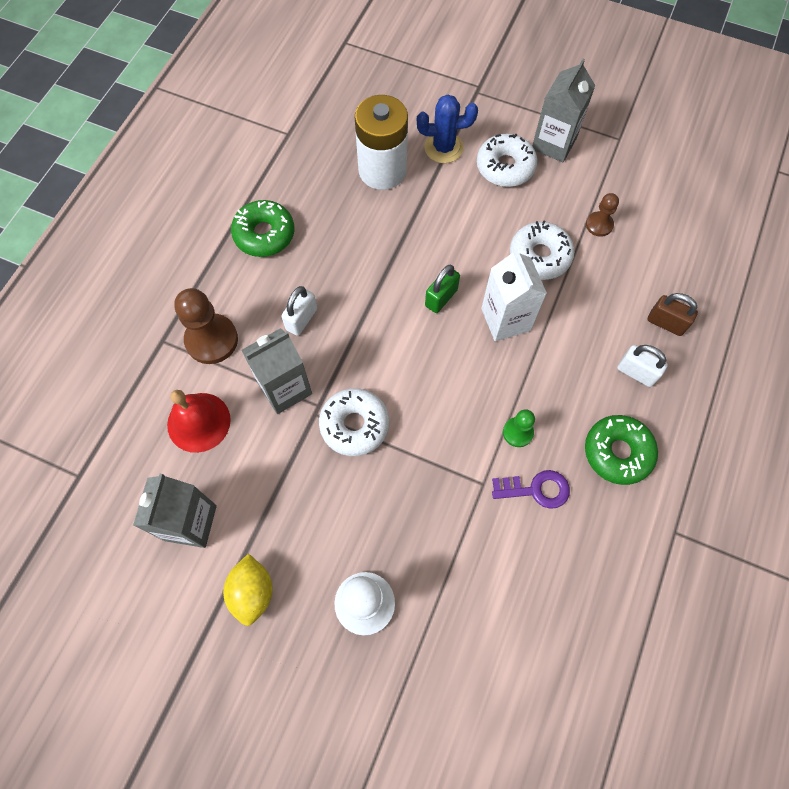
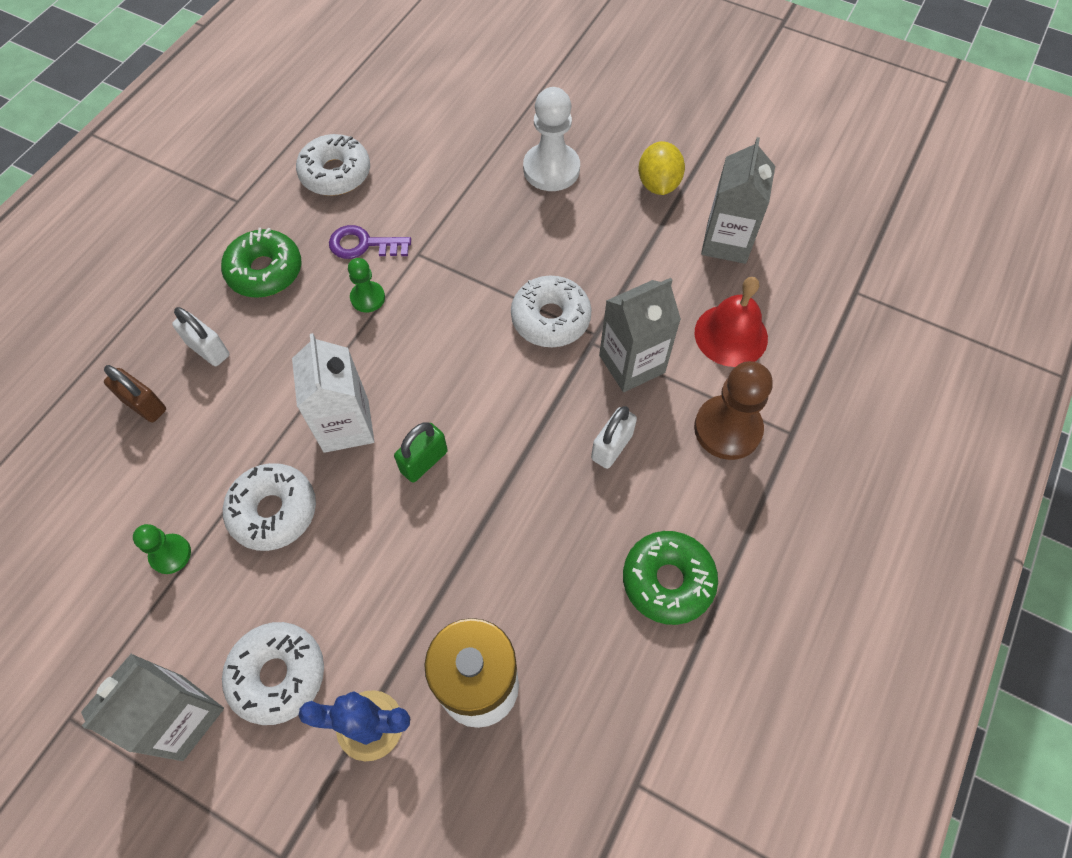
camera: 175 degrees left, 5 degrees down
brown pawn [586,193,619,237] -> green pawn [133,524,191,574]
none -> white donut [296,134,370,196]

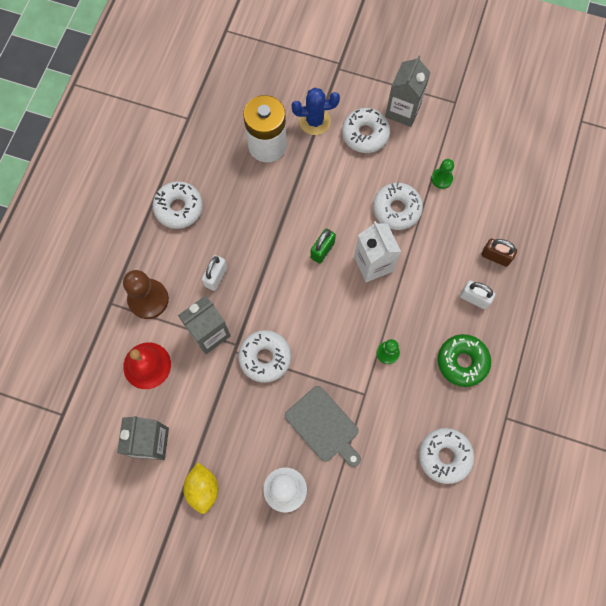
camera: 170 degrees right, 10 degrees up
purple key [329,225,411,259] -> none
green donut [623,531,718,625] -> white donut [153,181,203,229]
none -> grey cutting board [285,386,361,467]

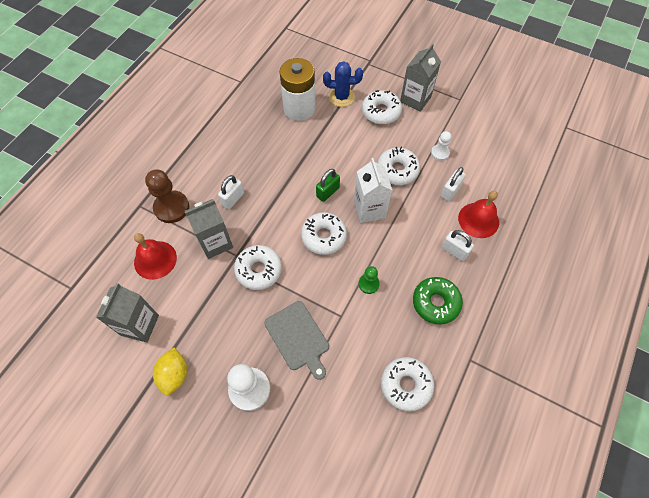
camera: 10 degrees right, 10 degrees down
white donut [153,181,203,229] -> white donut moved to [301,212,347,255]
green pawn [431,159,454,189] -> white pawn [431,131,452,161]
brown padlock [481,238,517,267] -> red bell [458,191,499,238]
none -> white padlock [441,167,466,201]

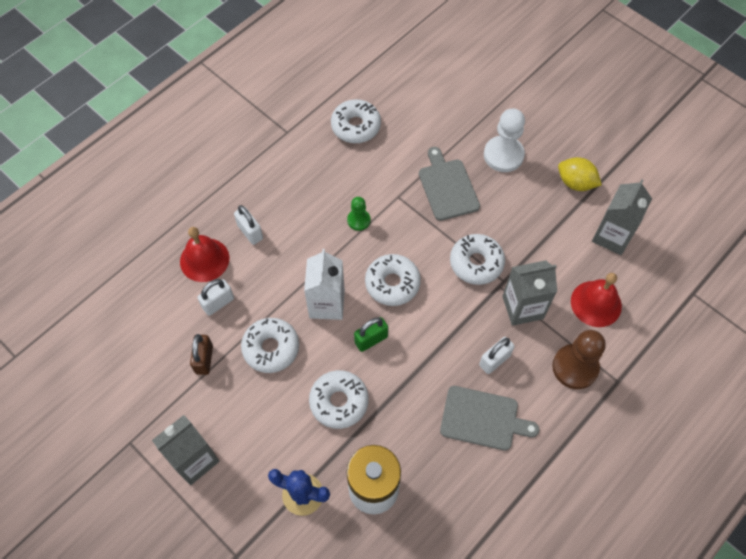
camera: 165 degrees left, 0 degrees up
yellow lemon [153,348,187,395] -> yellow lemon turned 75 degrees counterclockwise [558,157,602,191]
white donut [362,90,402,124] -> white donut moved to [309,370,369,429]
green donut [413,277,463,325] -> none
white pawn [431,131,452,161] -> brown padlock [190,334,213,375]
none -> grey cutting board [440,386,539,451]

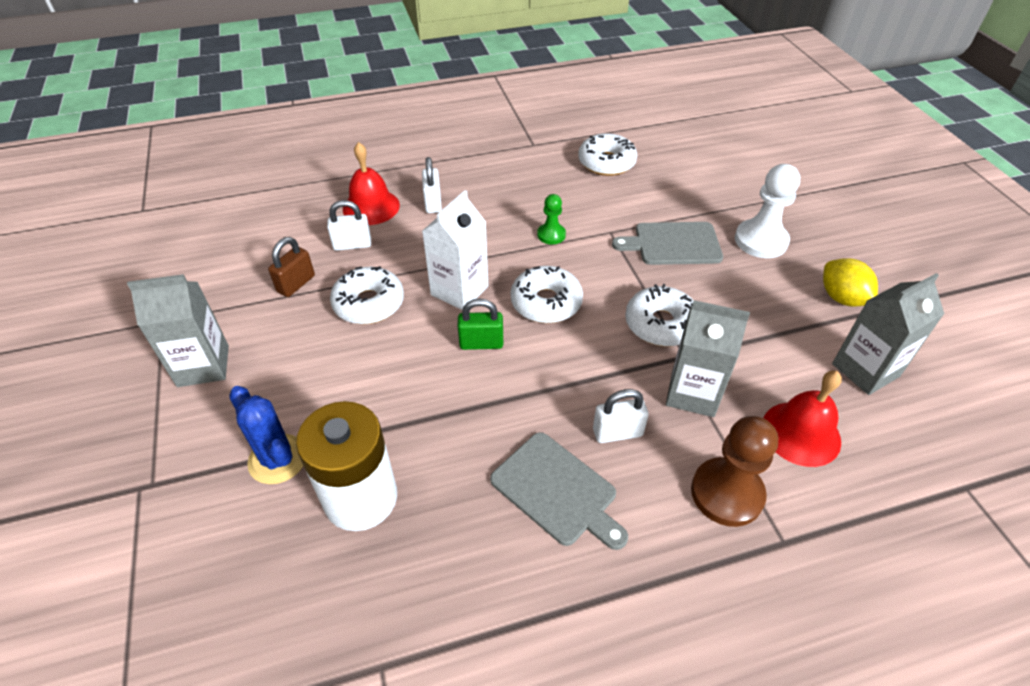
camera: 30 degrees right, 15 degrees down
white donut [309,370,369,429] -> none
grey cutting board [419,147,480,221] -> grey cutting board turned 105 degrees counterclockwise [612,222,723,265]

